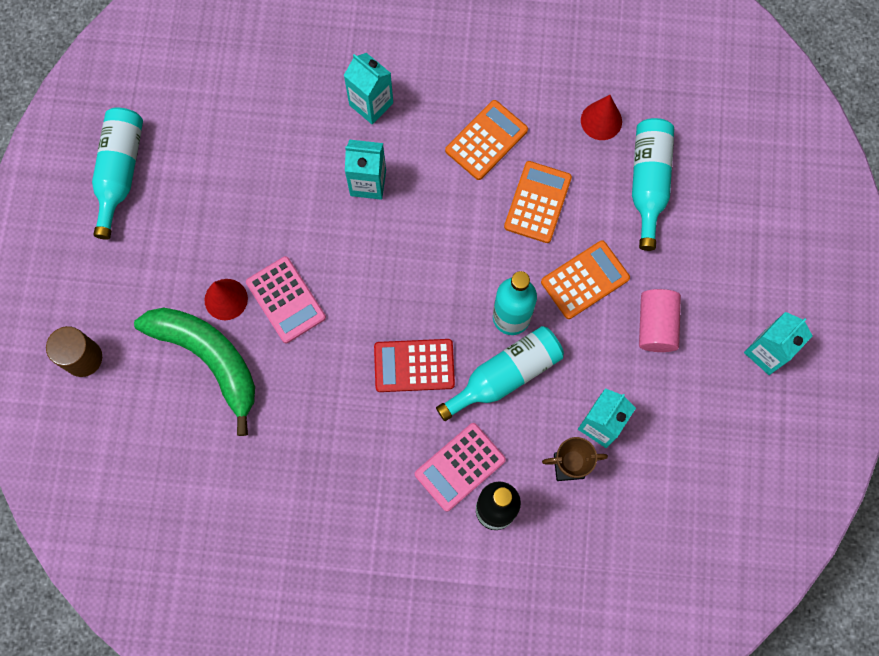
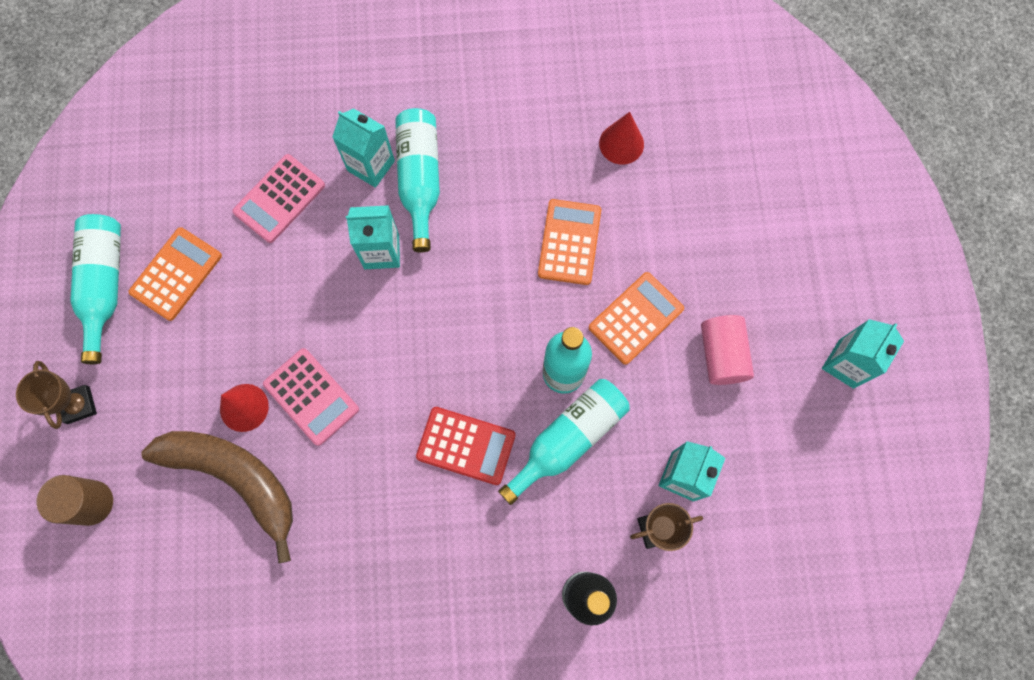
camera: 10 degrees left, 0 degrees up
green banana [134,308,255,436] -> brown banana [141,431,293,563]
red calculator [374,339,455,392] -> red calculator turned 150 degrees counterclockwise [416,407,516,485]
pink calculator [415,423,506,512] -> pink calculator moved to [232,154,325,243]
orange calculator [445,100,528,180] -> orange calculator moved to [129,227,222,321]
turquoise bottle [632,118,674,251] -> turquoise bottle moved to [395,108,440,253]
none -> brown trophy [16,361,97,429]

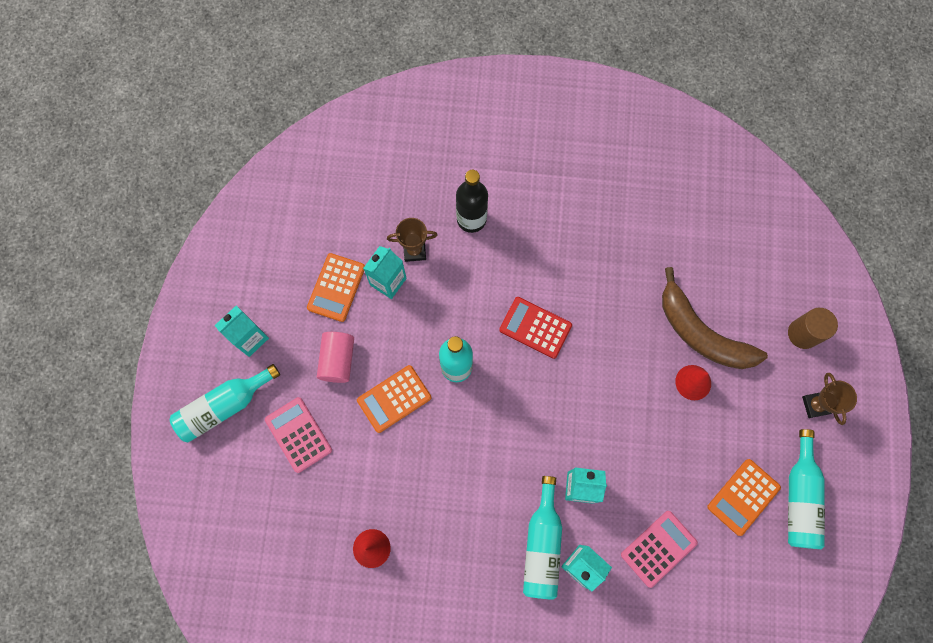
camera: 170 degrees left, 0 degrees up
pink calculator [263,348,359,446] -> pink calculator moved to [265,397,332,473]
turquoise bottle [498,379,629,505] -> turquoise bottle moved to [170,364,280,442]
orange calculator [538,199,601,285] -> orange calculator moved to [307,253,365,322]

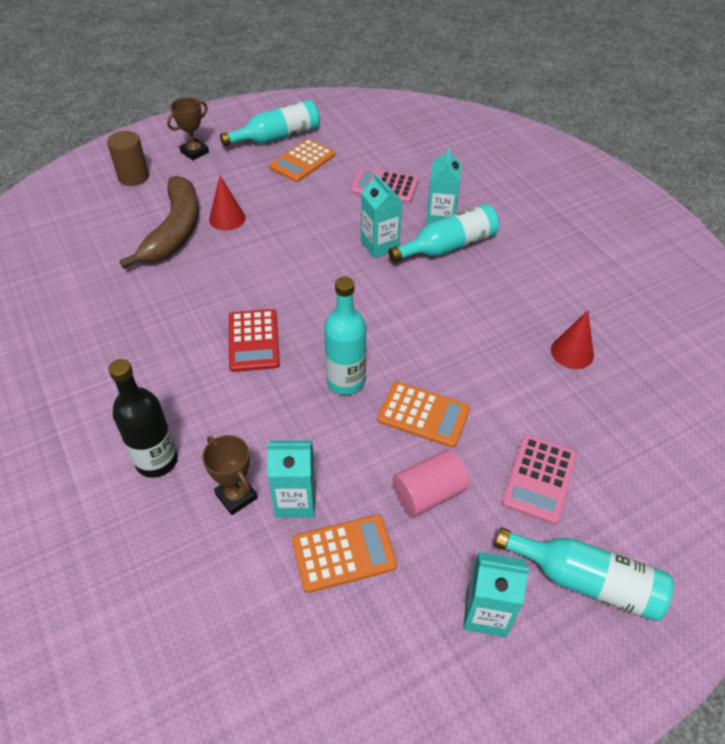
camera: 125 degrees left, 25 degrees down
orange calculator [707,459,781,536] -> orange calculator turned 120 degrees clockwise [269,139,335,182]

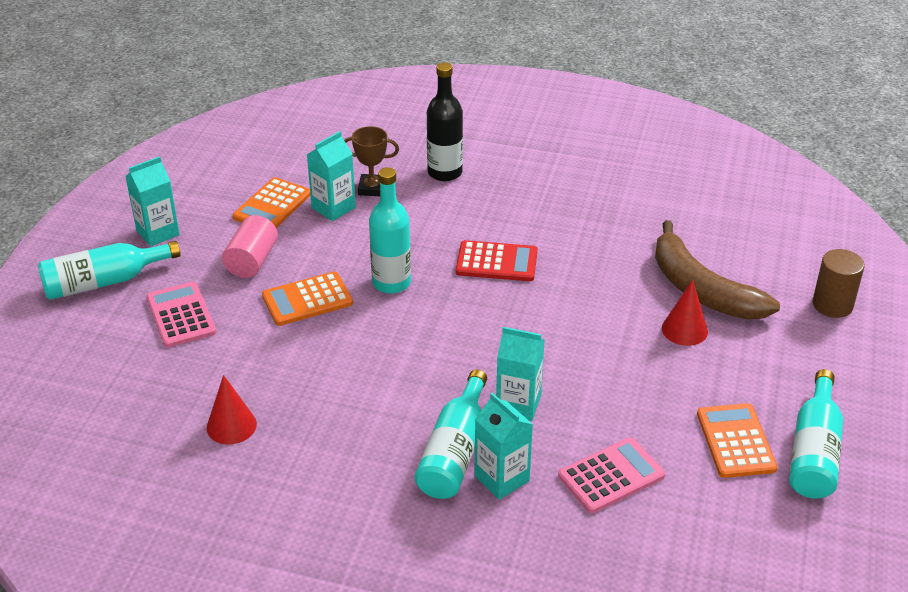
camera: 135 degrees right, 10 degrees down
brown trophy [167,97,209,160] -> none
red calculator [229,309,280,372] -> red calculator turned 150 degrees clockwise [456,240,538,281]

